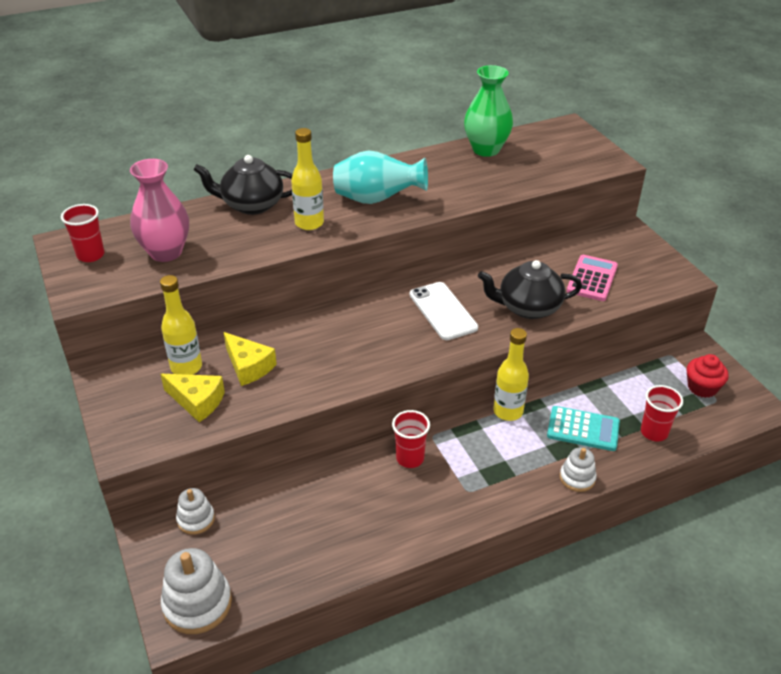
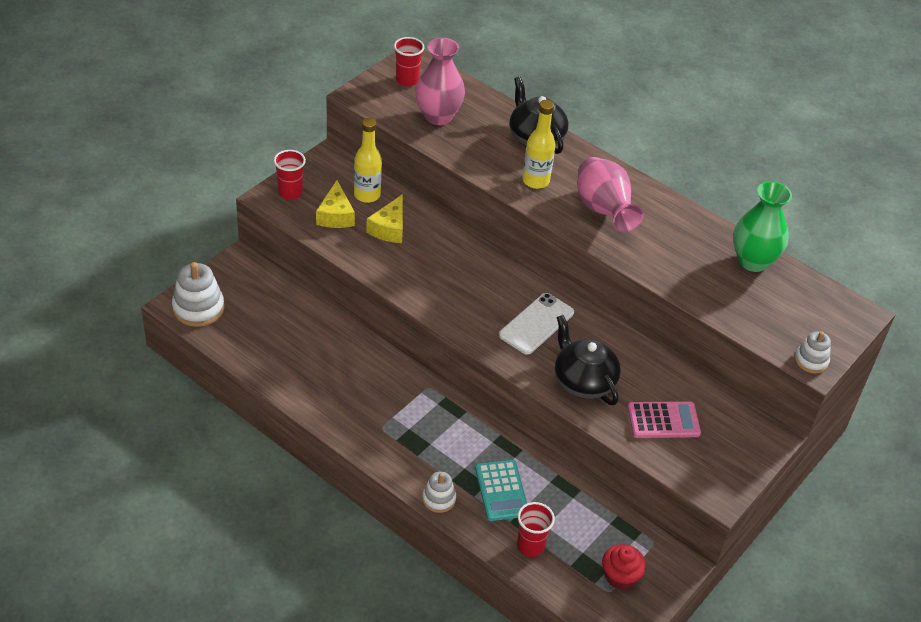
camera: 60 degrees right, 5 degrees up
white stacking toy [176,488,215,535] -> white stacking toy moved to [794,331,831,374]
turquoise vase [333,150,428,204] -> pink vase [577,157,644,232]
red cup [392,410,430,468] -> red cup moved to [274,150,306,200]
yellow bottle [493,328,529,421] -> none

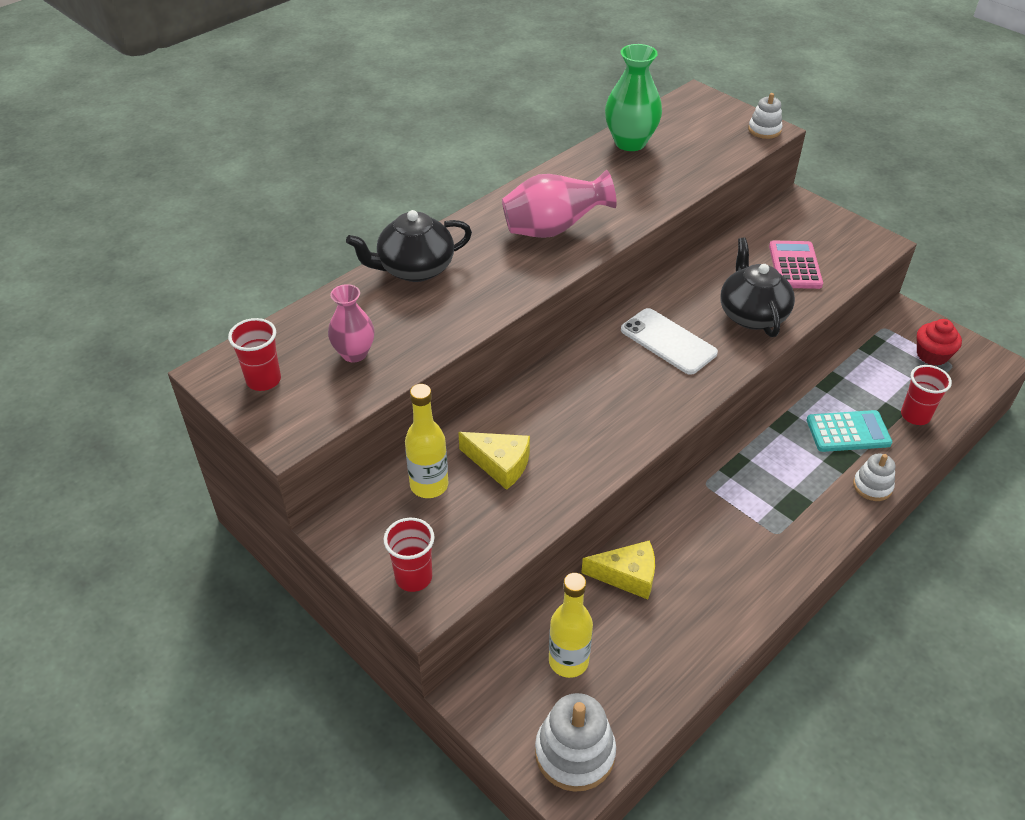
camera: 80 degrees left, 0 degrees up
yellow cheese [316,180,355,228] -> yellow cheese moved to [581,540,655,600]
pink vase [415,38,465,125] -> pink vase [328,284,375,362], size x0.64
yellow bottle [522,100,555,189] -> yellow bottle moved to [549,573,593,678]
black teapot [555,315,621,405] -> black teapot turned 105 degrees clockwise [720,238,795,337]

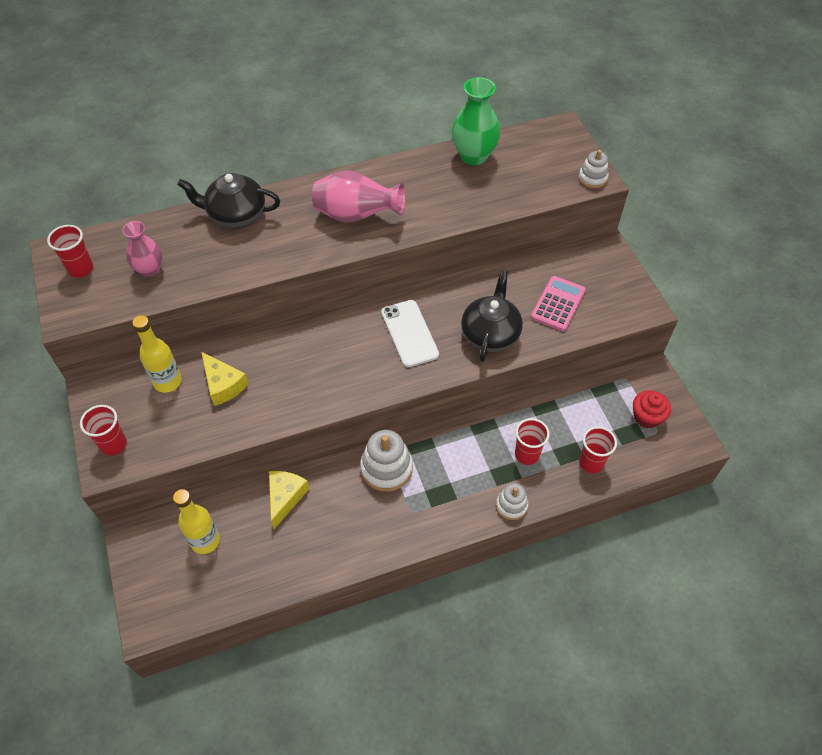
camera: 25 degrees right, 10 degrees up
white stacking toy [535,693,616,792] -> white stacking toy moved to [360,430,413,492]
yellow cheese [581,540,655,600] -> yellow cheese turned 105 degrees counterclockwise [269,471,309,529]
turquoise calculator [807,410,892,452] -> red cup [515,418,550,465]

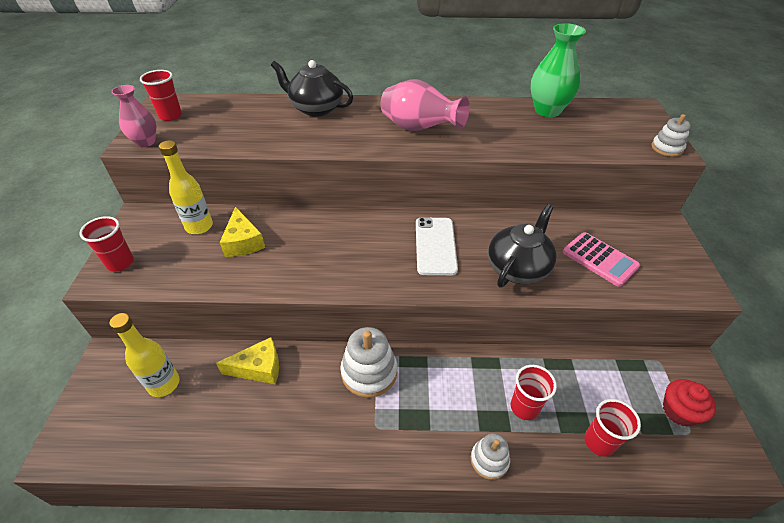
camera: 20 degrees right, 10 degrees down
pink vase [122,221,162,277] -> pink vase moved to [111,85,156,147]
yellow cheese [269,471,309,529] -> yellow cheese turned 45 degrees clockwise [216,337,279,384]
pink calculator [531,276,586,331] -> pink calculator turned 90 degrees clockwise [563,232,640,287]

